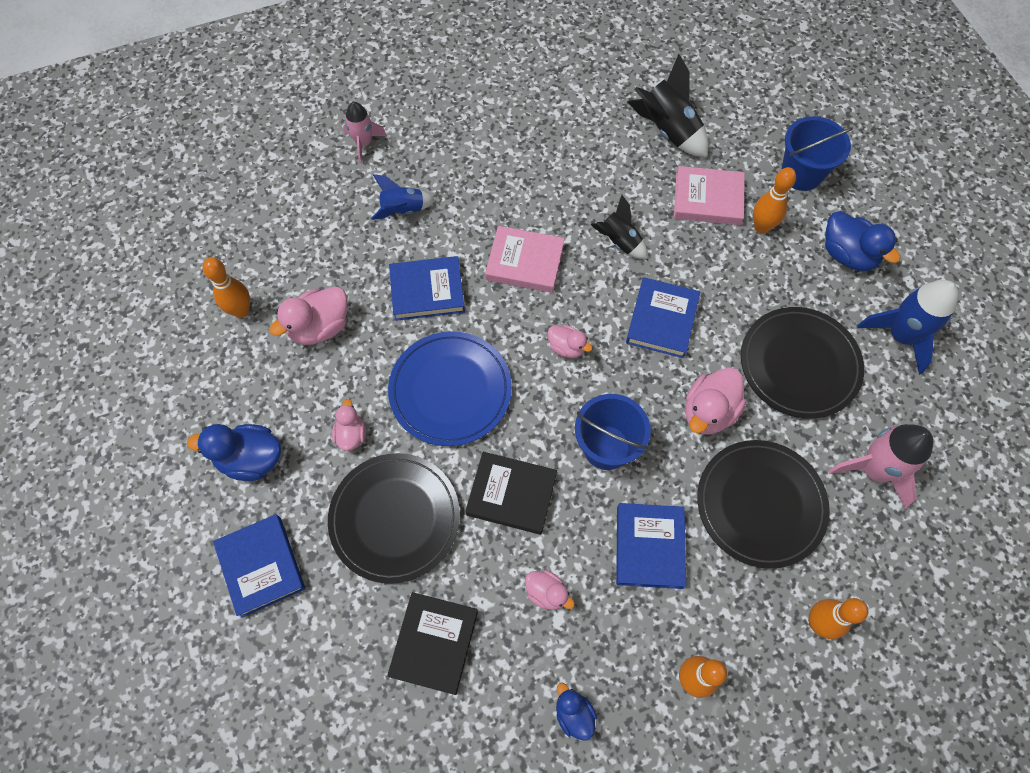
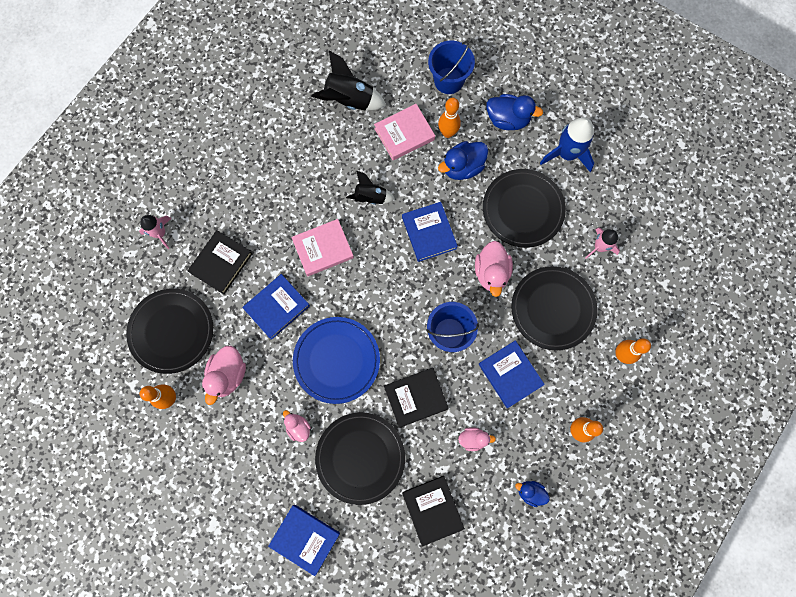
camera: 35 degrees left, 10 degrees up
blue duck [187,424,281,481] -> blue duck moved to [438,141,488,180]
blue rocket [371,174,435,220] -> black book [188,230,253,294]
pink duck [548,325,593,358] -> none
pink rocket [828,424,933,509] -> pink rocket [585,228,620,259], size x0.63
none -> black plate [126,289,213,374]

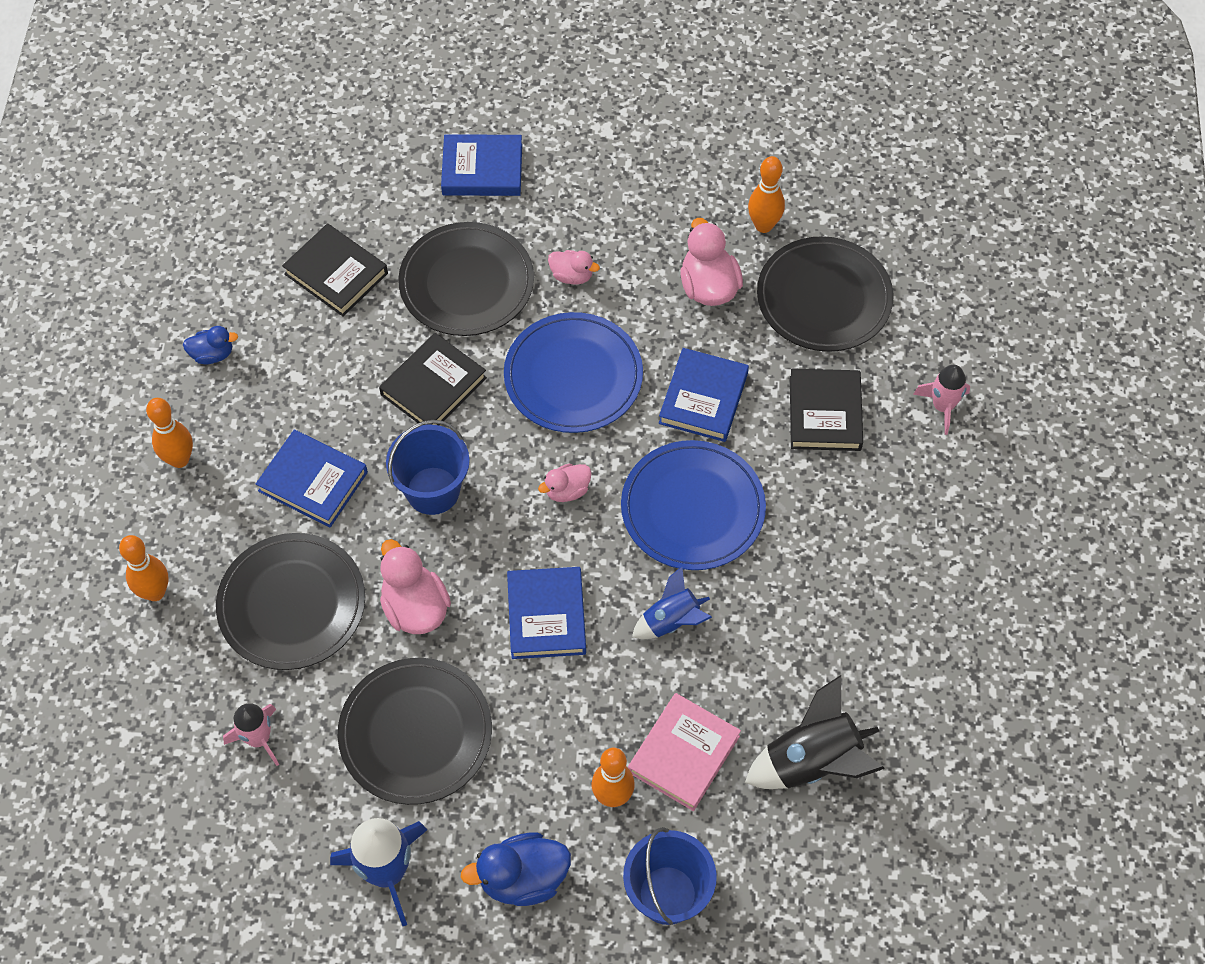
camera: 150 degrees right, 15 degrees down
pink book [291,219,354,276] -> blue plate [621,440,766,570]
black rocket [346,170,395,204] -> blue rocket [632,566,712,639]
blue book [402,202,458,262] -> blue book turned 45 degrees clockwise [507,567,586,659]
blue duck [438,141,488,180] -> none
pink duck [458,427,496,451] -> pink duck moved to [538,463,592,502]

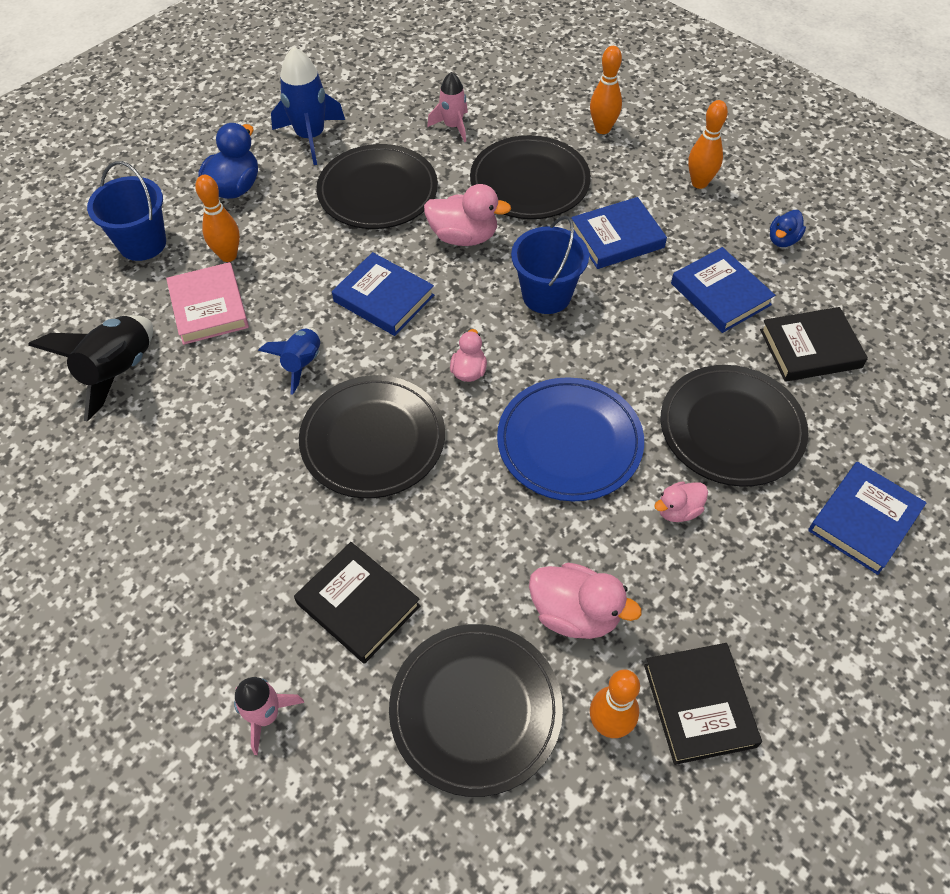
camera: 130 degrees right, 5 degrees down
black book [379,333,487,425] -> black book moved to [644,643,762,765]
blue plate [621,440,766,570] -> black plate [299,375,445,498]
blue book [659,348,749,442] -> blue book moved to [671,247,775,333]

